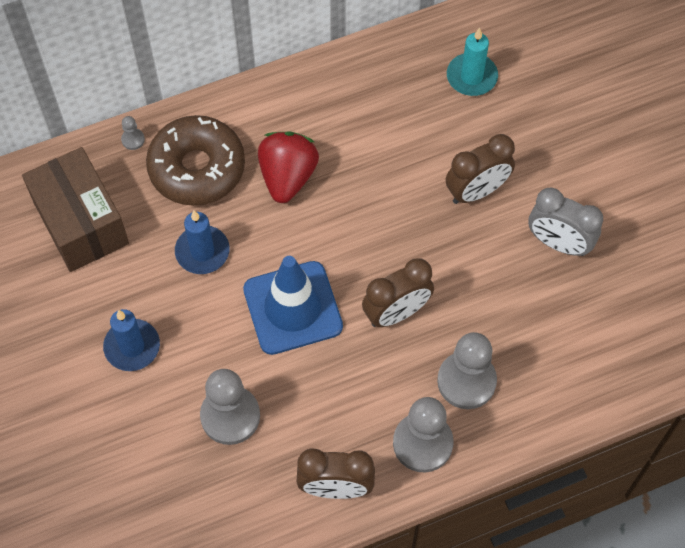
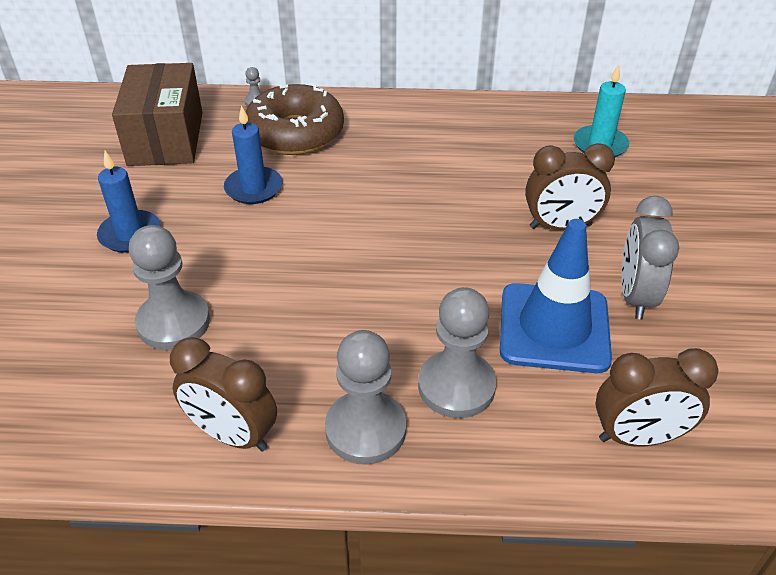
camera: 25 degrees right, 20 degrees down
blue traffic cone [243,256,343,355] -> blue traffic cone moved to [500,219,612,373]
red strawberry [258,132,319,203] -> none
brown clock [362,258,434,327] -> brown clock moved to [595,348,718,447]
grey clock [528,188,603,256] -> grey clock turned 45 degrees clockwise [621,196,679,319]

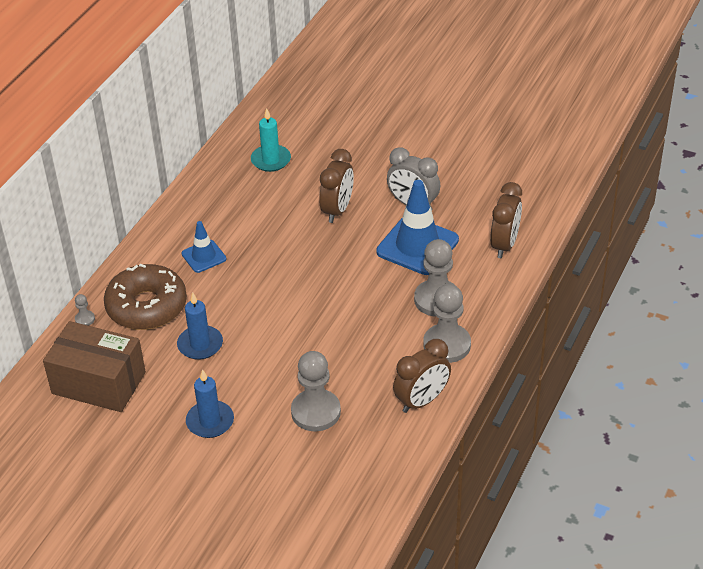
camera: 65 degrees left, 0 degrees up
none -> blue traffic cone [181,221,226,273]

